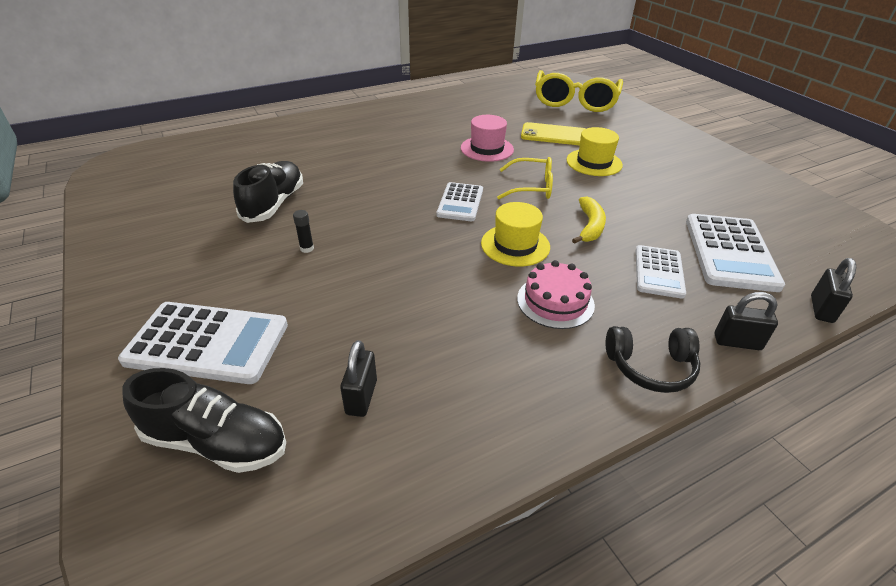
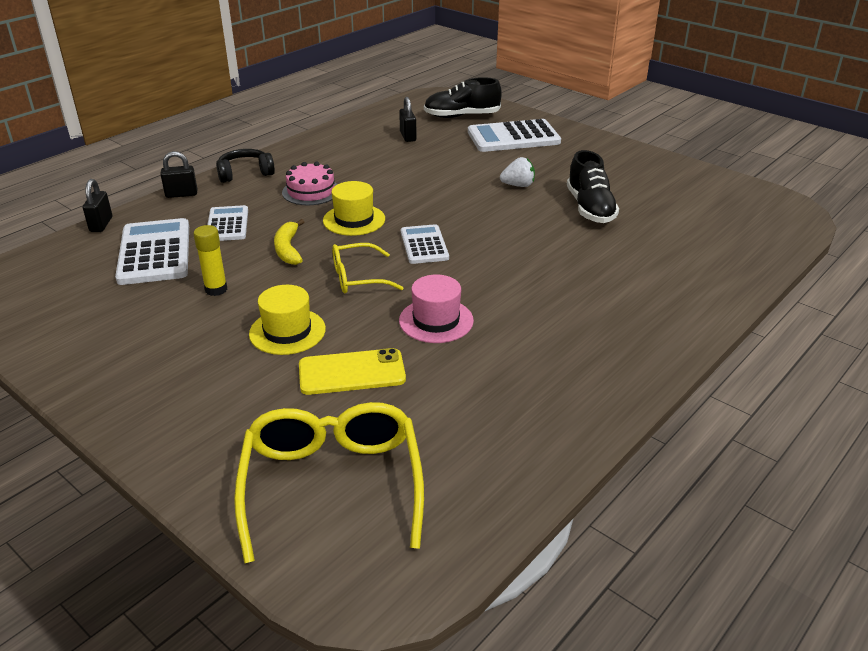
camera: 160 degrees right, 5 degrees down
black glue stick [293,210,314,253] -> white strawberry [500,157,535,187]
none -> yellow glue stick [193,225,228,296]

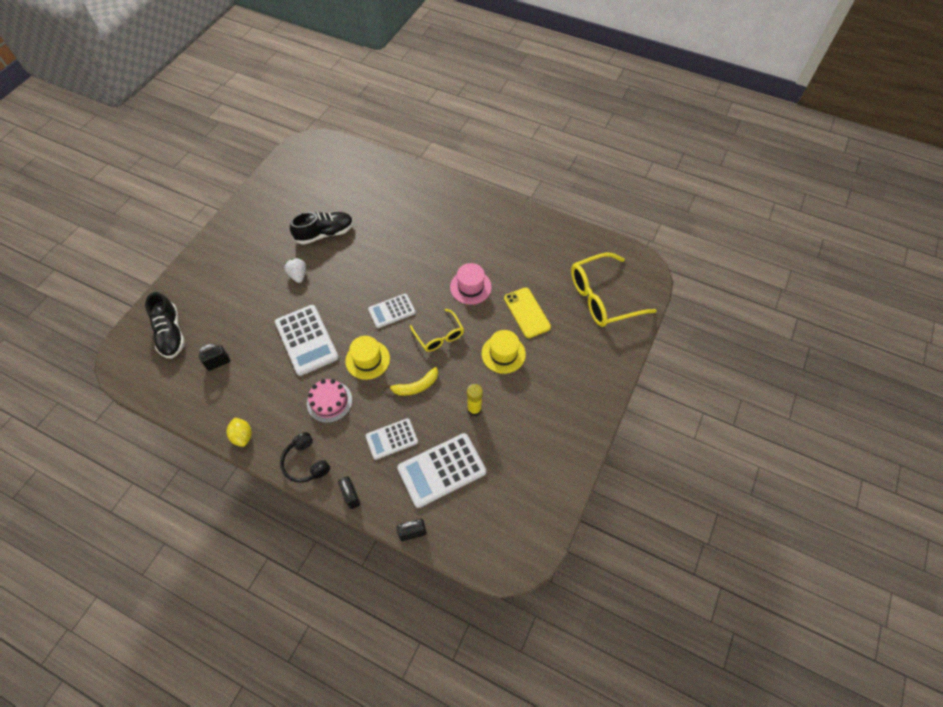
camera: 105 degrees left, 25 degrees up
white calculator [468,119,561,152] -> white calculator moved to [275,305,339,376]
none -> yellow lemon [227,417,252,447]

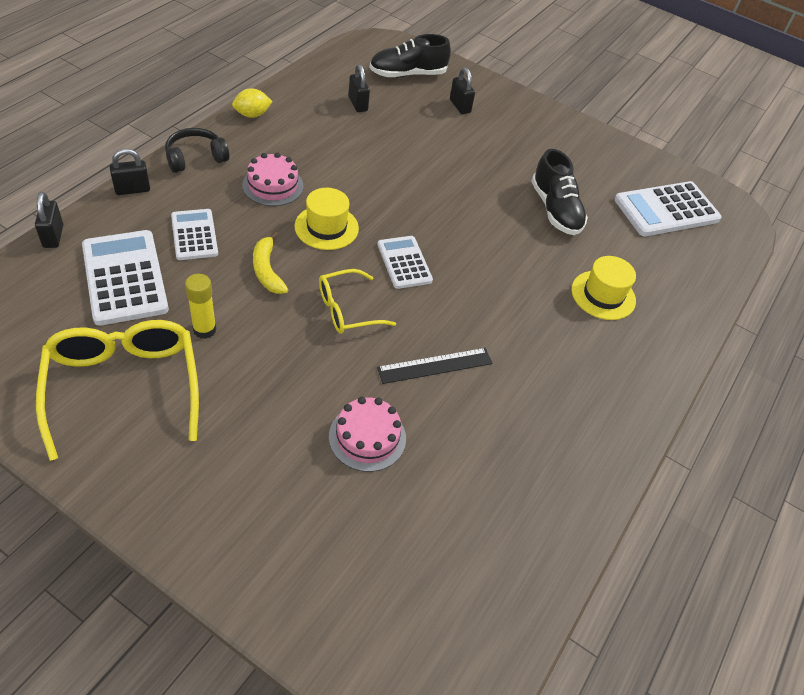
camera: 90 degrees right, 10 degrees down
white calculator [275,305,339,376] -> white calculator moved to [614,181,722,236]
white strawberry [284,258,306,283] -> none
pink hat [450,263,492,305] -> black ruler [377,348,493,384]
yellow hat [482,330,526,374] -> yellow hat moved to [571,256,636,320]
yellow phone [504,287,551,338] -> pink cake [329,397,406,472]
yellow glasses [571,253,657,327] -> yellow glasses moved to [36,320,199,461]
none -> black padlock [450,67,475,114]

